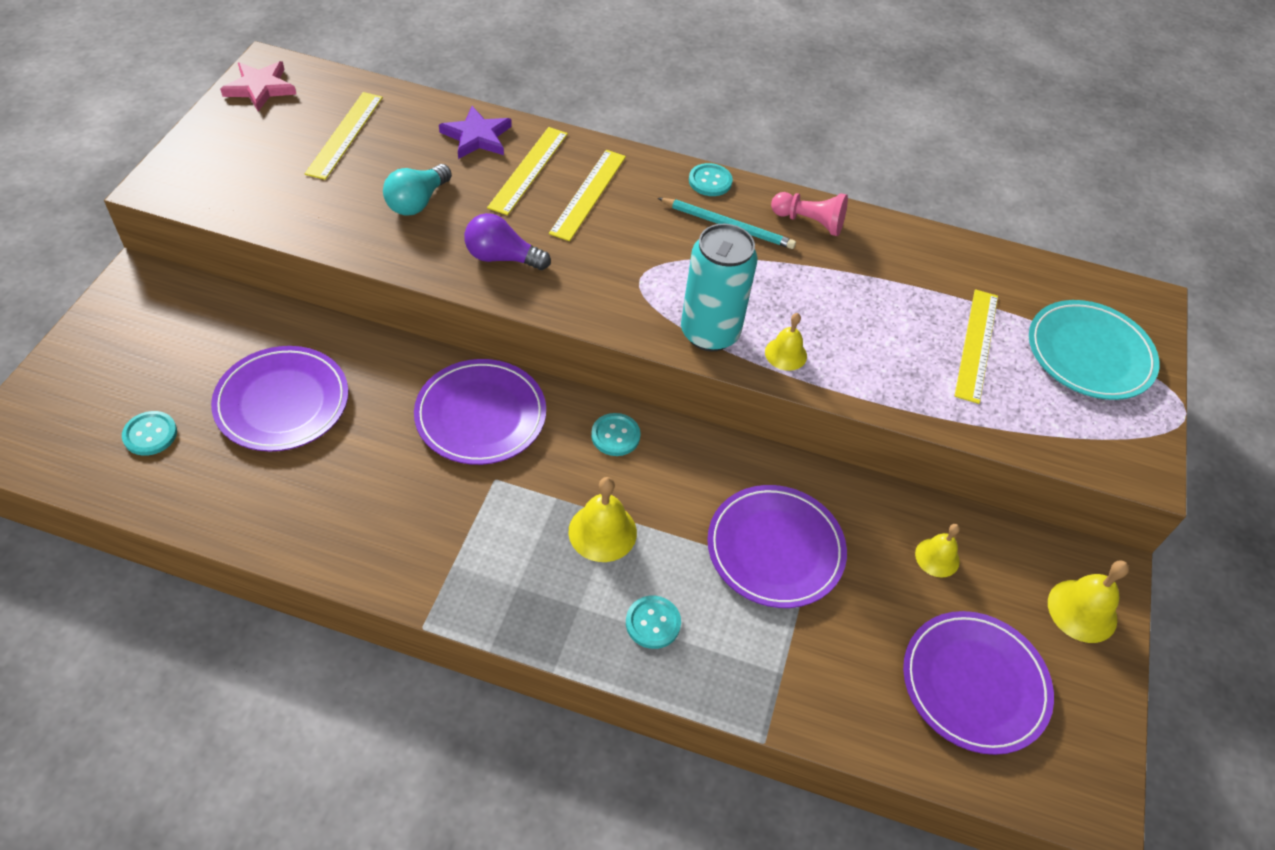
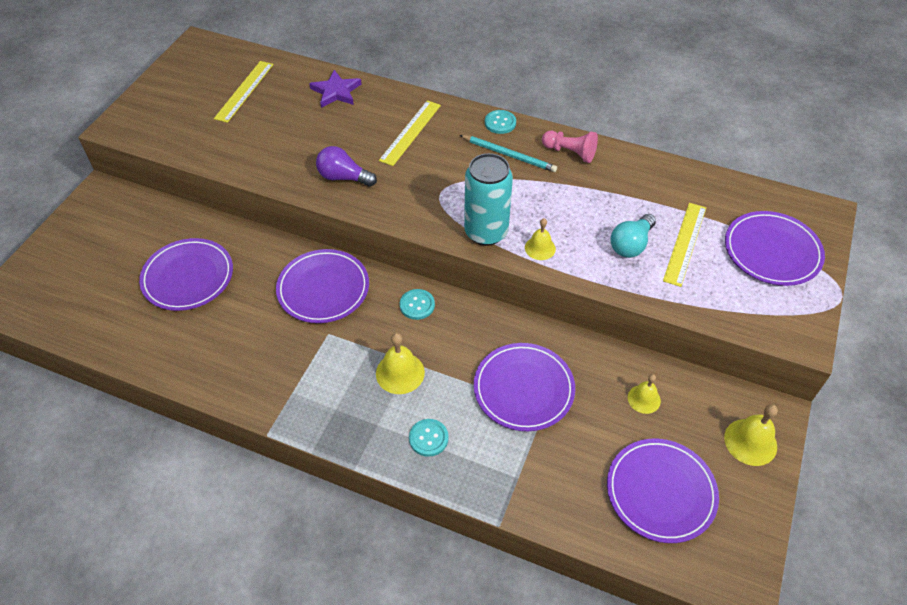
camera: 10 degrees right, 0 degrees up
turquoise button [122,411,177,456] -> none
pink star [220,61,297,112] -> none
turquoise light bulb [383,164,452,216] -> turquoise light bulb moved to [610,214,656,258]
yellow ruler [487,127,568,215] -> none
turquoise plate [1029,300,1160,400] -> purple plate [725,211,825,286]

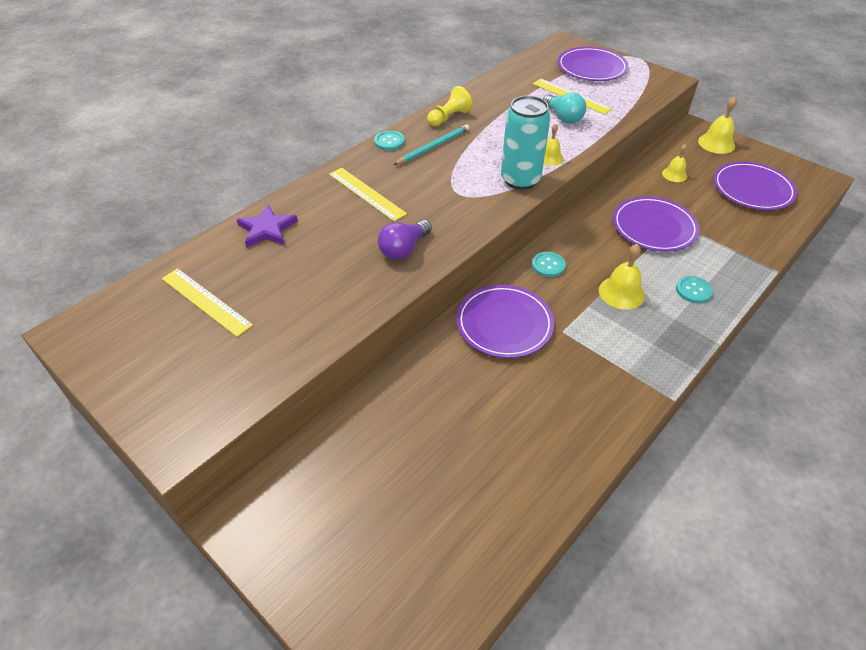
camera: 70 degrees left, 5 degrees down
purple plate [139,238,233,311] -> none
pink pawn [542,131,598,163] -> yellow pawn [427,86,473,126]

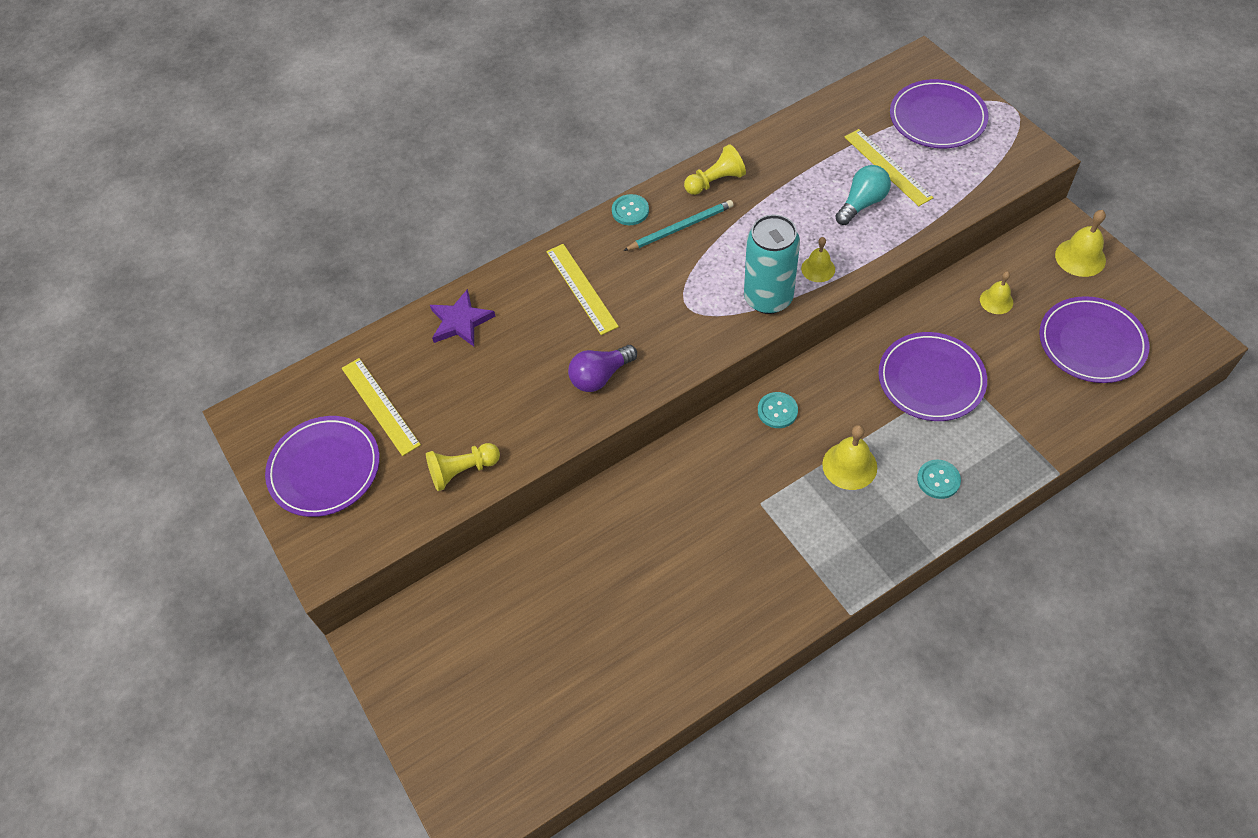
camera: 20 degrees right, 10 degrees up
purple plate [456,285,554,358] -> purple plate moved to [265,416,380,517]
turquoise light bulb [543,92,586,124] -> turquoise light bulb turned 120 degrees counterclockwise [835,165,891,225]
none -> yellow pawn [426,443,500,491]

